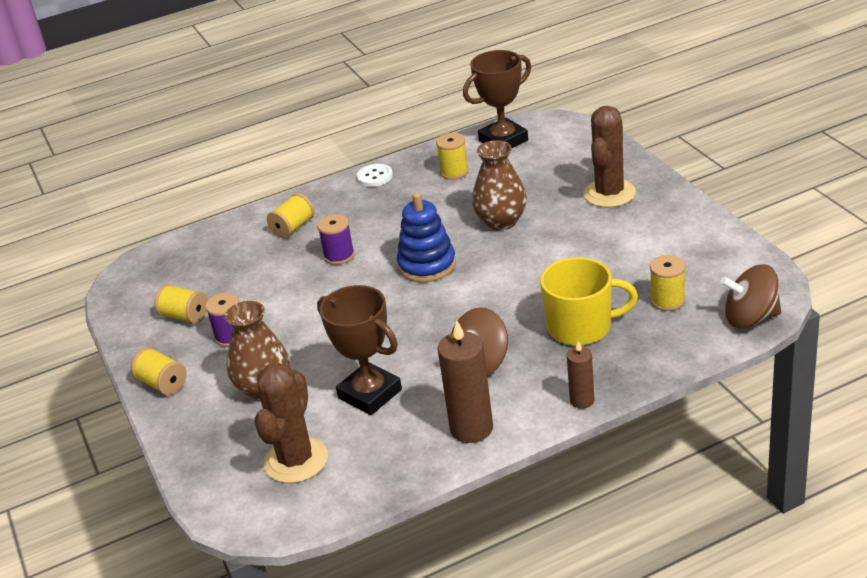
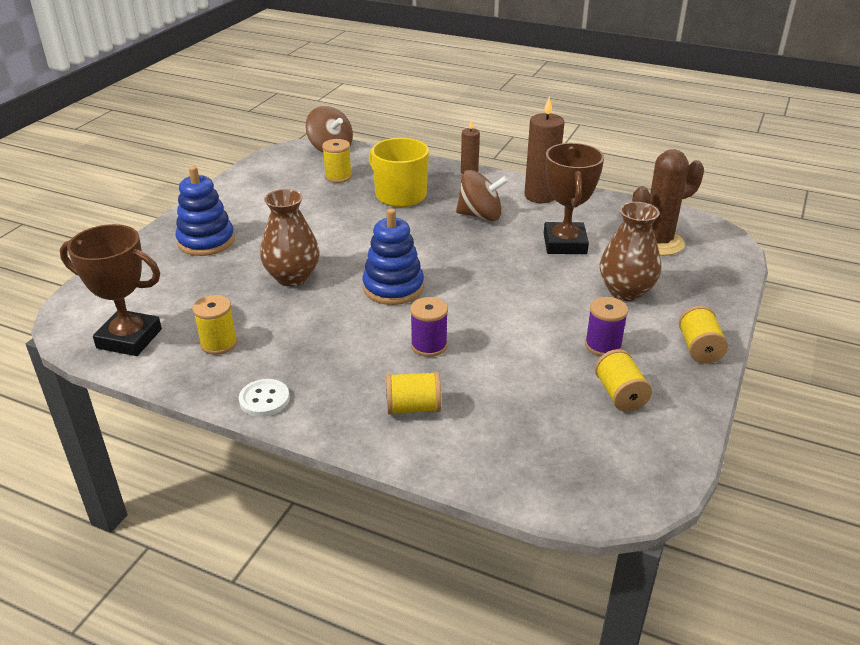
camera: 135 degrees left, 0 degrees up
brown cactus [583,105,636,208] -> blue stacking toy [176,166,235,256]

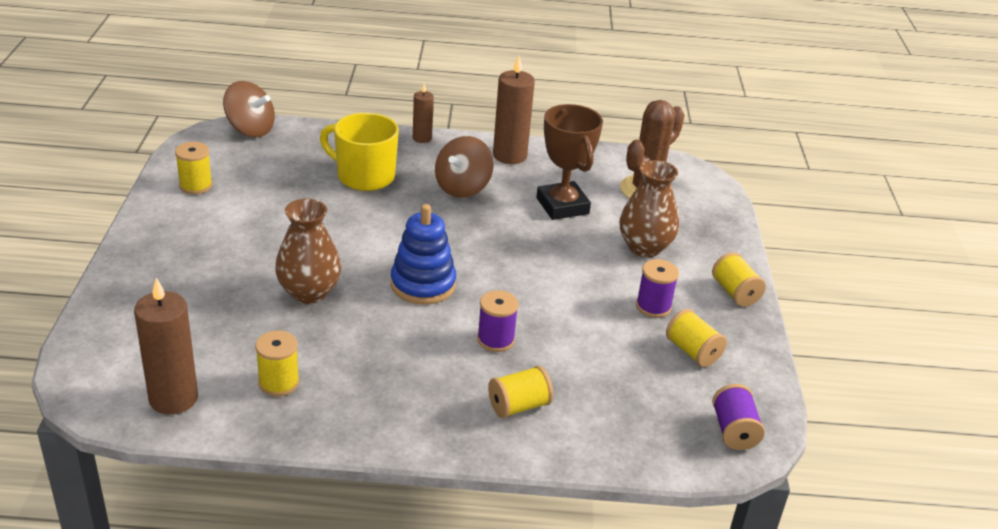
camera: 25 degrees left, 0 degrees up
brown trophy [60,224,162,356] -> brown candle [134,278,198,415]
blue stacking toy [176,166,235,256] -> none
white button [239,379,290,417] -> none
yellow spool [322,139,352,183] -> yellow spool moved to [175,142,213,194]
brown spinning top [456,170,508,221] -> brown spinning top turned 135 degrees clockwise [435,136,494,198]
none -> purple spool [712,384,765,450]

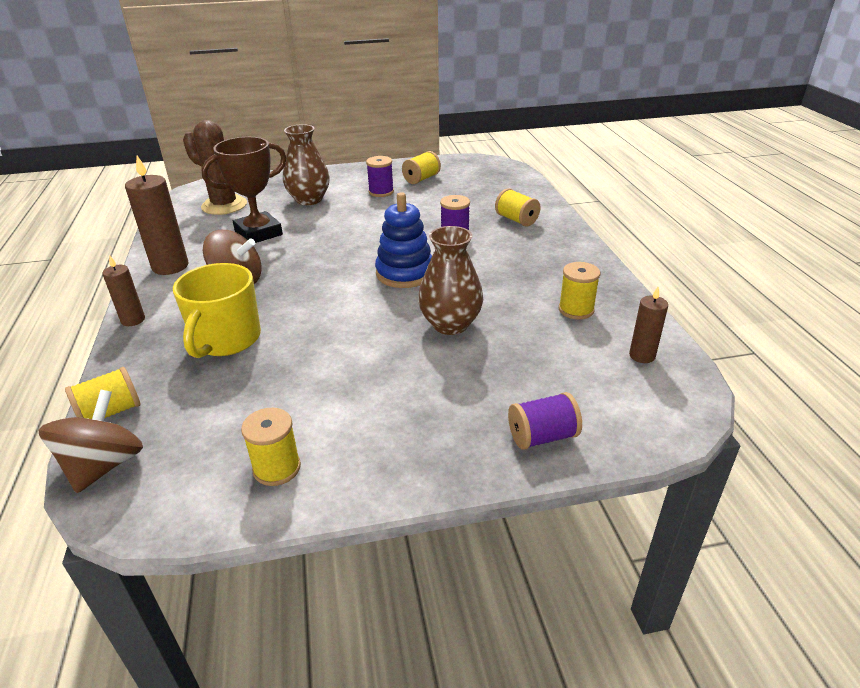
camera: 100 degrees left, 0 degrees up
brown candle [134,278,198,415] -> brown candle [629,287,668,363], size x0.57
yellow spool [712,252,766,307] -> yellow spool moved to [65,367,141,419]
purple spool [712,384,765,450] -> purple spool moved to [508,392,582,450]

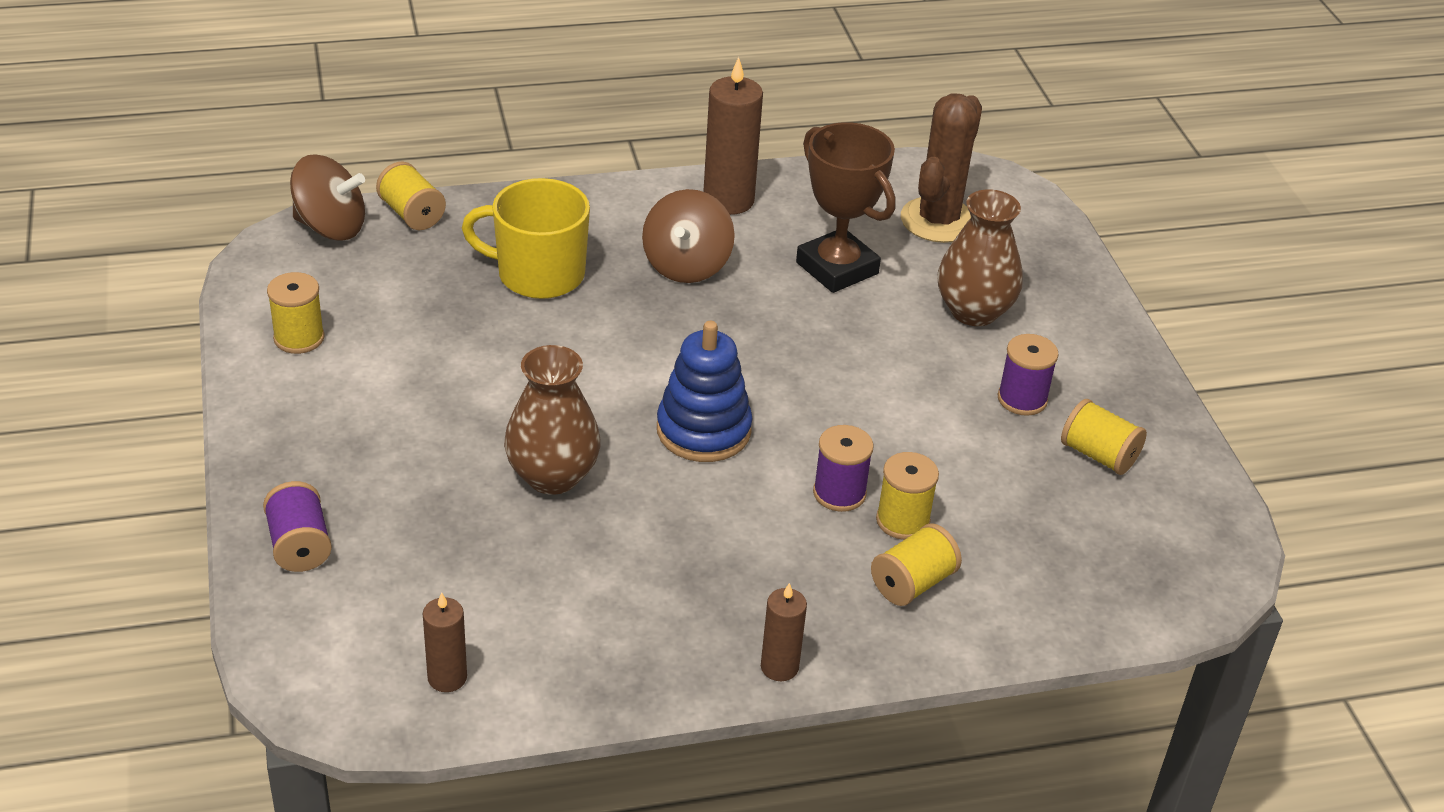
camera: 85 degrees right, 5 degrees up
brown candle [102,256,145,326] -> brown candle moved to [761,583,807,681]
yellow spool [559,262,600,320] -> yellow spool moved to [876,452,939,540]

